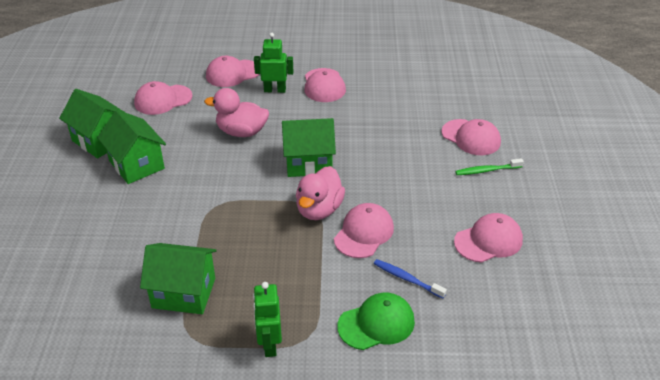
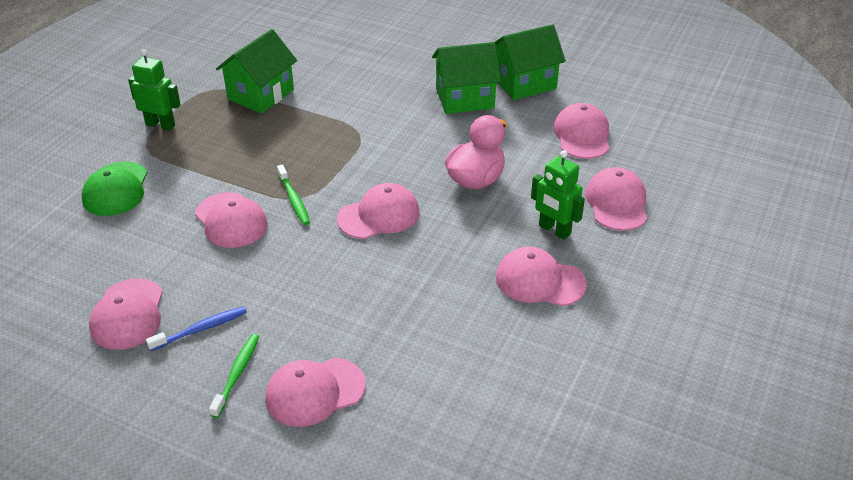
camera: 115 degrees right, 0 degrees up
green robot [254,33,293,93] -> green robot turned 105 degrees clockwise [531,150,585,240]
green house [282,118,336,177] -> pink cap [337,183,419,239]
pink duck [296,166,345,220] -> green toothbrush [277,164,310,225]
blue toothbrush [374,259,447,299] -> blue toothbrush moved to [146,306,247,351]

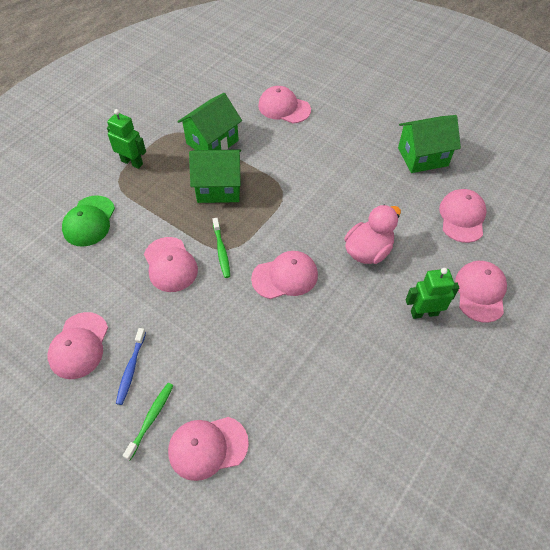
camera: 10 degrees right, 15 degrees up
blue toothbrush [146,306,247,351] -> blue toothbrush turned 120 degrees clockwise [116,328,146,405]
green house [432,42,501,114] -> green house moved to [189,149,241,203]
pink cap [496,247,587,306] -> pink cap moved to [258,86,311,124]
green robot [531,150,585,240] -> green robot turned 120 degrees clockwise [406,268,459,319]

